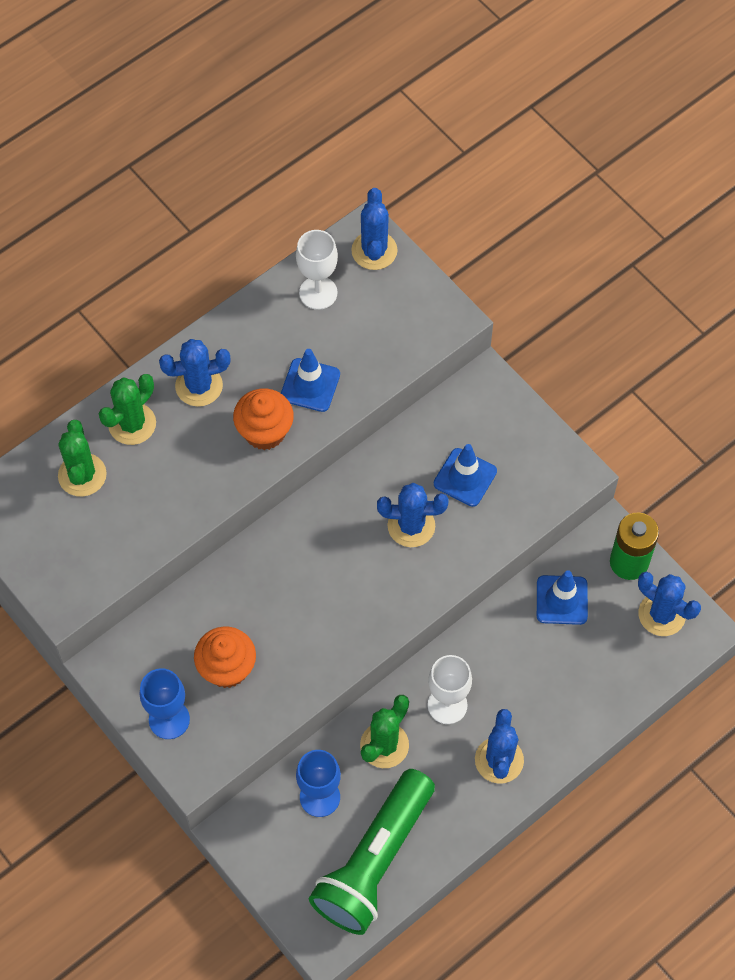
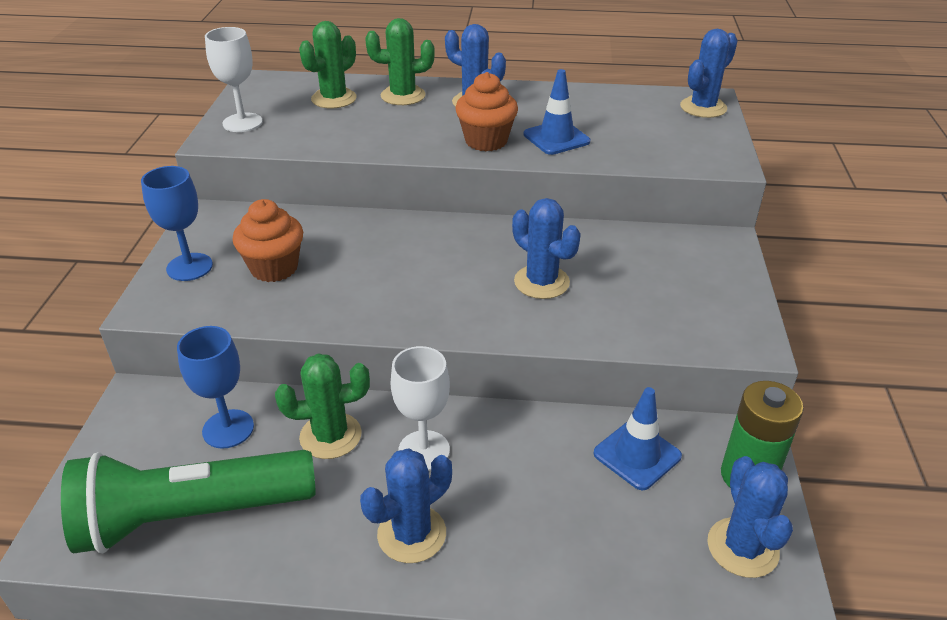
camera: 45 degrees right, 25 degrees down
white goblet [296,230,338,310] -> white goblet moved to [205,27,263,132]
blue traffic cone [434,444,497,507] -> none

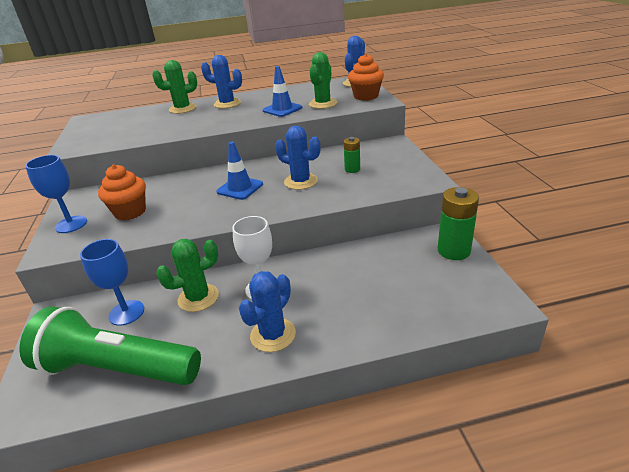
camera: 15 degrees left, 5 degrees down
green flashlight [61,450,316,553] -> green flashlight turned 45 degrees clockwise [19,306,201,385]
white goblet [205,27,263,132] -> none
green cactus [299,21,357,108] -> green cactus moved to [309,52,337,109]
orange cupcake [455,72,518,151] -> orange cupcake moved to [348,53,384,101]
blue traffic cone [593,387,682,490] -> blue traffic cone moved to [216,142,263,200]
blue cactus [707,456,793,578] -> none
none -> green battery [344,137,360,173]

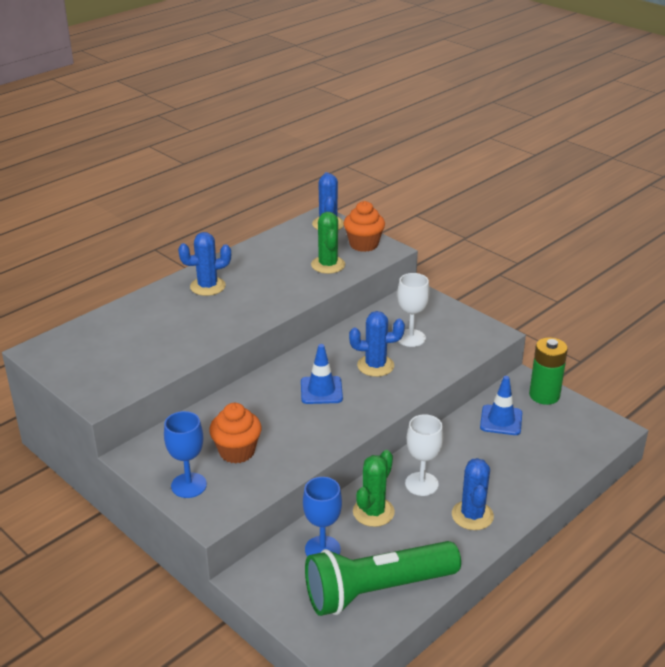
camera: 35 degrees left, 0 degrees up
green cactus [152,60,197,114] -> none
blue traffic cone [262,66,302,117] -> blue traffic cone moved to [480,376,522,435]
green battery [344,137,360,173] -> white goblet [397,273,430,347]

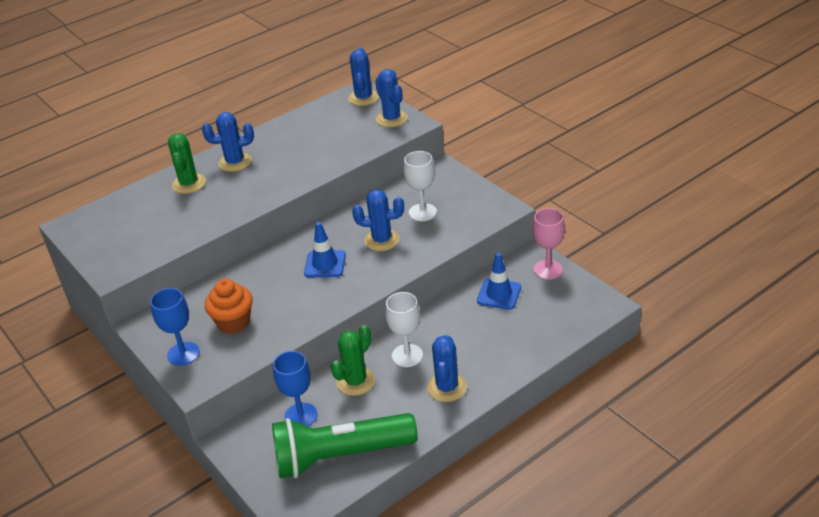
camera: 10 degrees right, 5 degrees up
green cactus [311,212,345,274] -> green cactus moved to [168,133,206,194]
orange cupcake [343,201,385,252] -> blue cactus [375,69,408,127]
green battery [529,337,568,405] -> pink goblet [533,208,565,279]

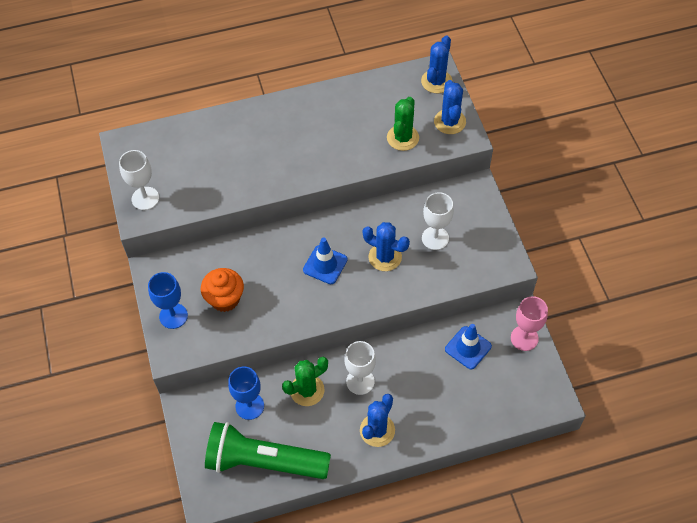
camera: 20 degrees right, 20 degrees up
green cactus [168,133,206,194] -> green cactus moved to [387,97,419,151]
blue cactus [202,112,254,172] -> none
none -> white goblet [119,150,159,210]

